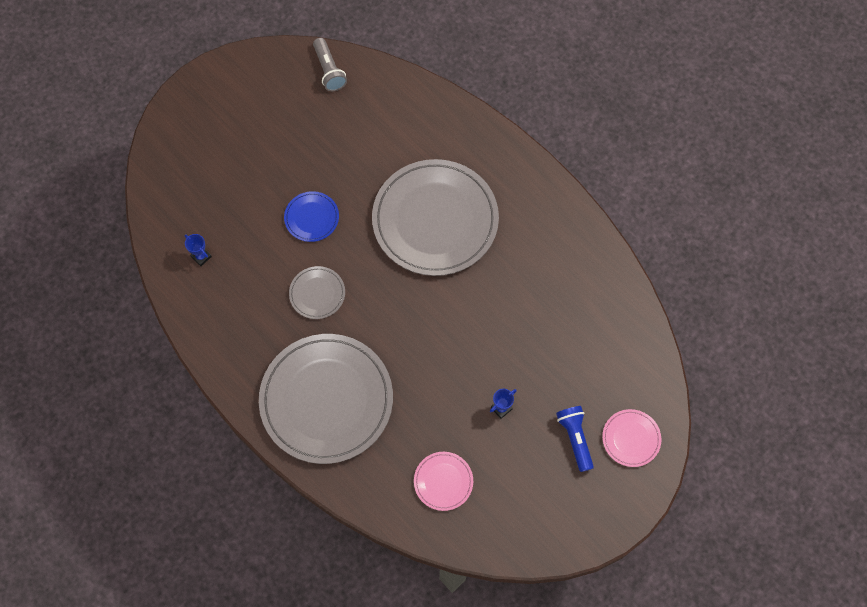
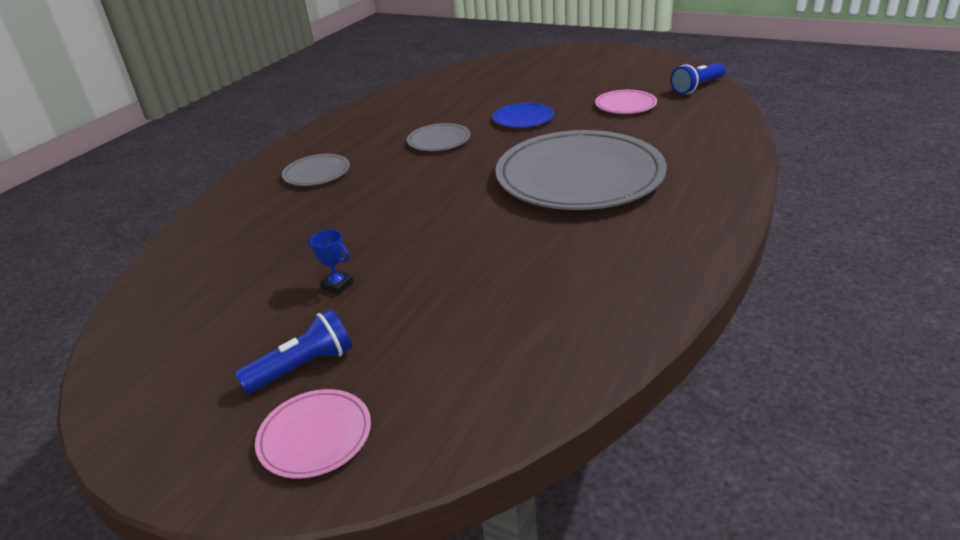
camera: 75 degrees right, 35 degrees down
blue trophy [184,234,212,266] -> none
grey plate [259,334,393,464] -> grey plate [282,154,350,186], size x0.44
grey flashlight [313,38,347,91] -> blue flashlight [670,63,725,94]
pink plate [414,452,473,511] -> pink plate moved to [595,90,657,114]

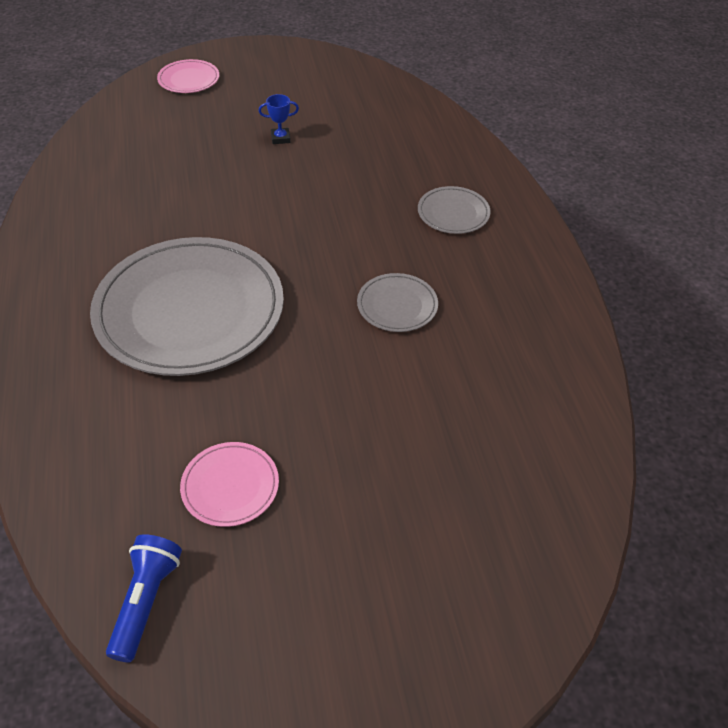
camera: 135 degrees right, 15 degrees up
blue flashlight [235,309,352,394] -> none
blue plate [493,103,554,128] -> none

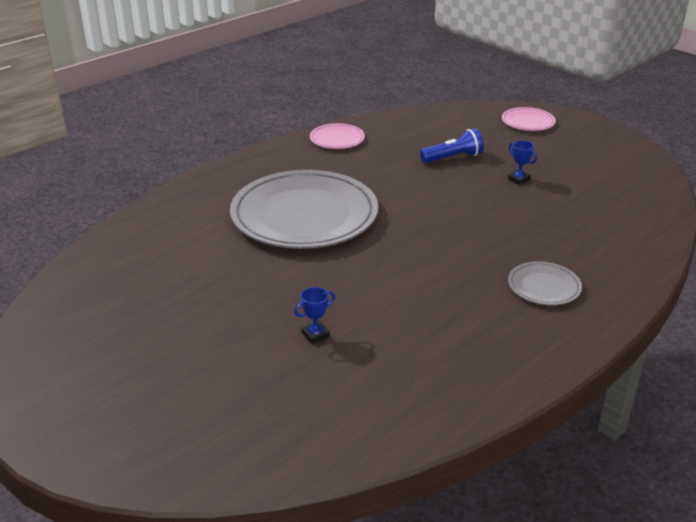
camera: 60 degrees right, 15 degrees down
blue flashlight [106,534,182,663] -> blue flashlight moved to [420,128,484,163]
pink plate [180,442,279,527] -> pink plate moved to [310,123,365,149]
grey plate [357,273,438,332] -> none
none -> blue trophy [294,287,335,344]

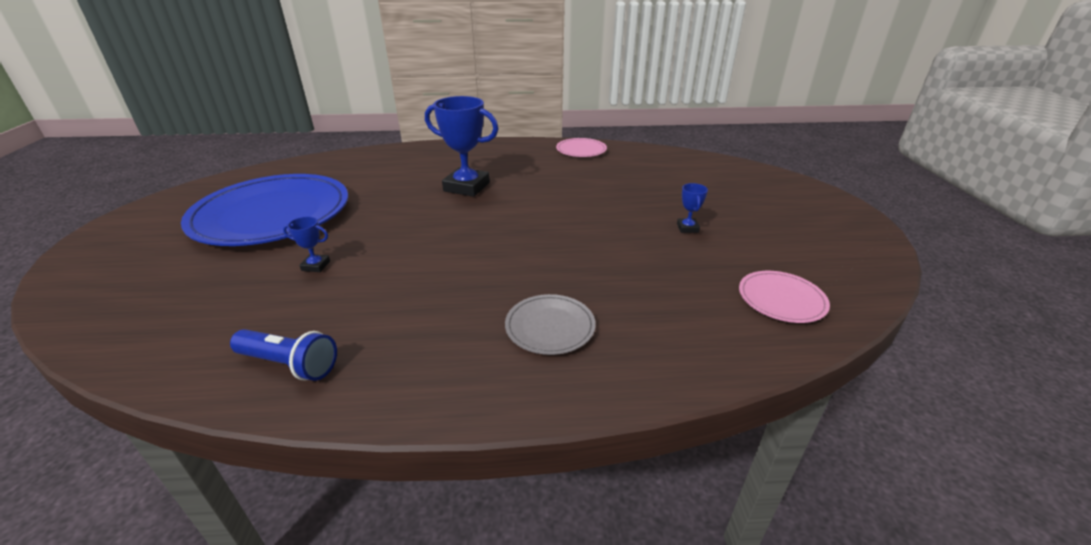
camera: 40 degrees right, 0 degrees up
grey plate [230,170,378,249] -> blue trophy [425,96,498,197]
blue flashlight [420,128,484,163] -> blue flashlight moved to [230,329,337,381]
pink plate [502,107,556,131] -> pink plate moved to [739,271,830,323]
none -> blue plate [181,174,348,246]

